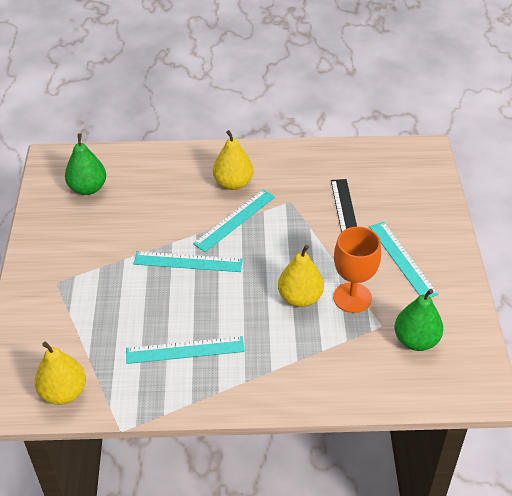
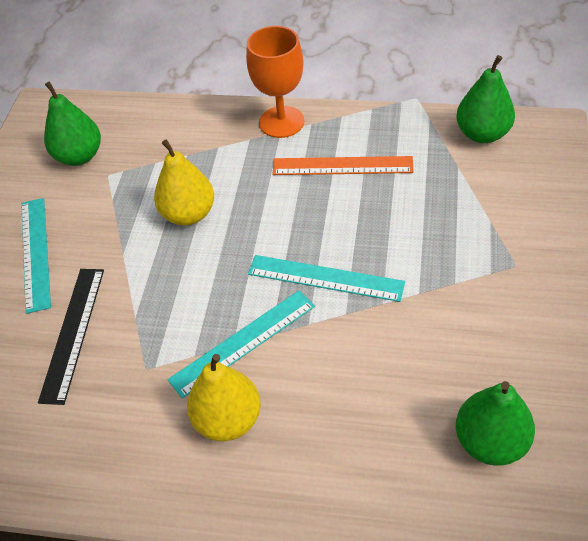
camera: 165 degrees left, 5 degrees up
yellow pear [34,342,86,405] -> green pear [456,55,515,143]
turquoise ruler [126,336,245,364] -> orange ruler [273,156,414,175]
orange goblet [333,226,381,313] -> orange goblet moved to [246,26,304,138]

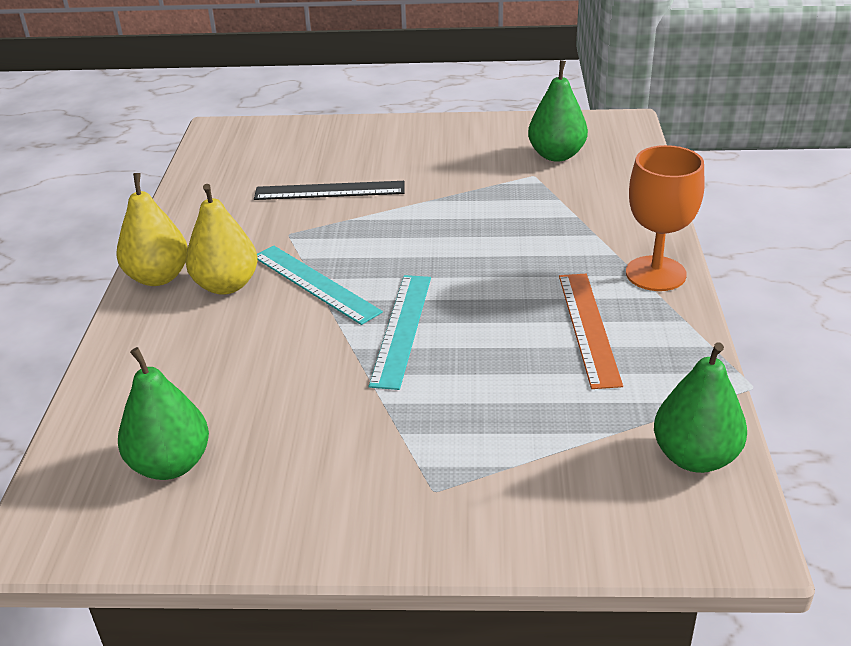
camera: 80 degrees right, 15 degrees down
turquoise ruler [21,198,51,314] -> none
yellow pear [154,139,214,225] -> yellow pear moved to [117,173,188,286]

